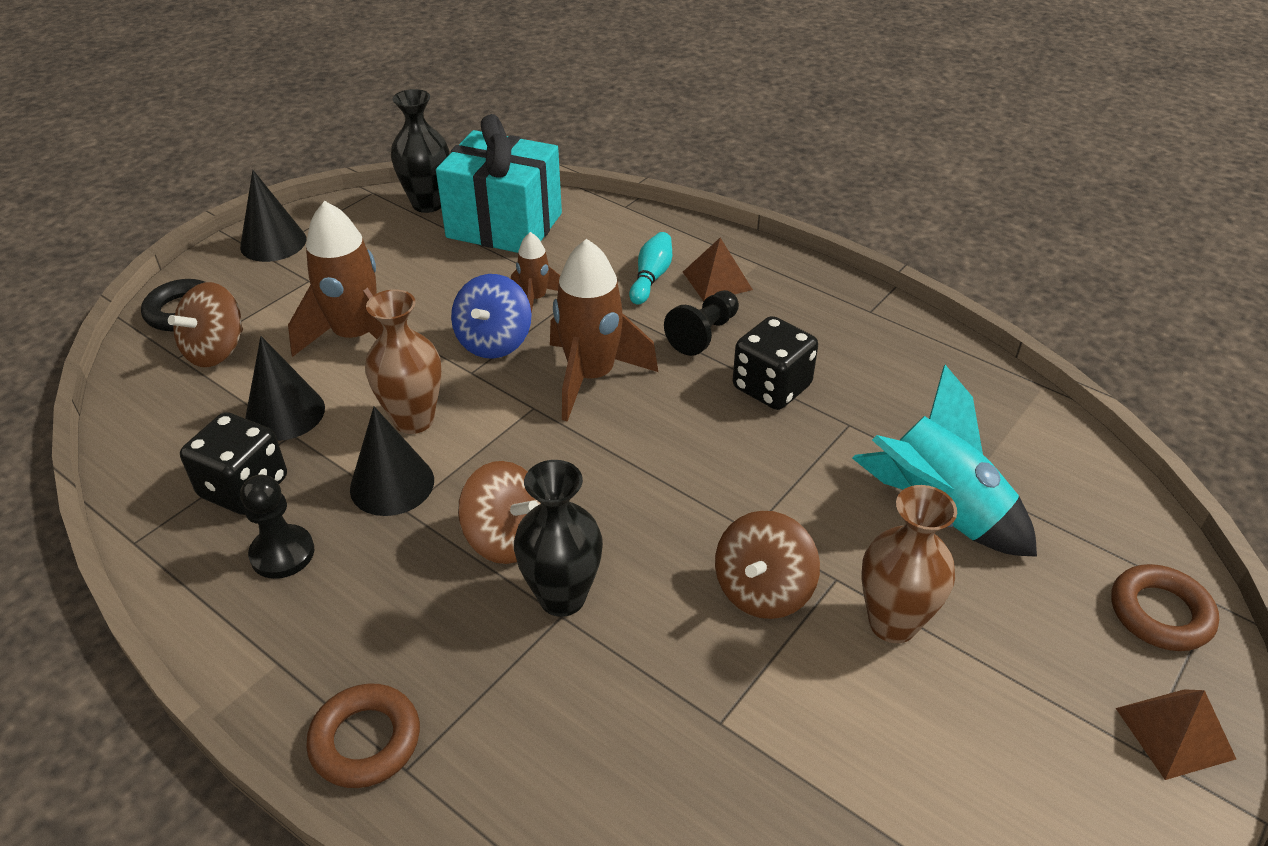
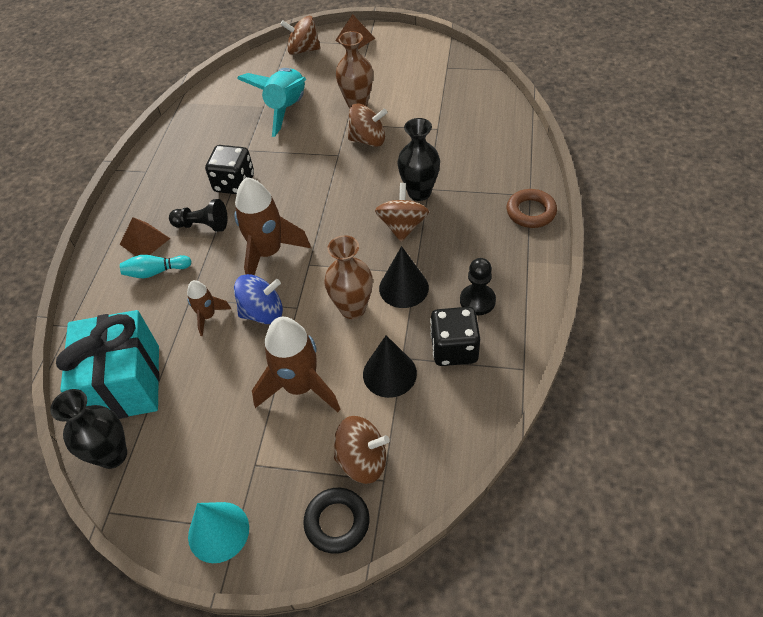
camera: 115 degrees left, 10 degrees up
black cone [240,170,306,262] -> turquoise cone [188,502,249,563]
brown ring [1111,564,1219,651] -> brown spinning top [280,16,321,55]

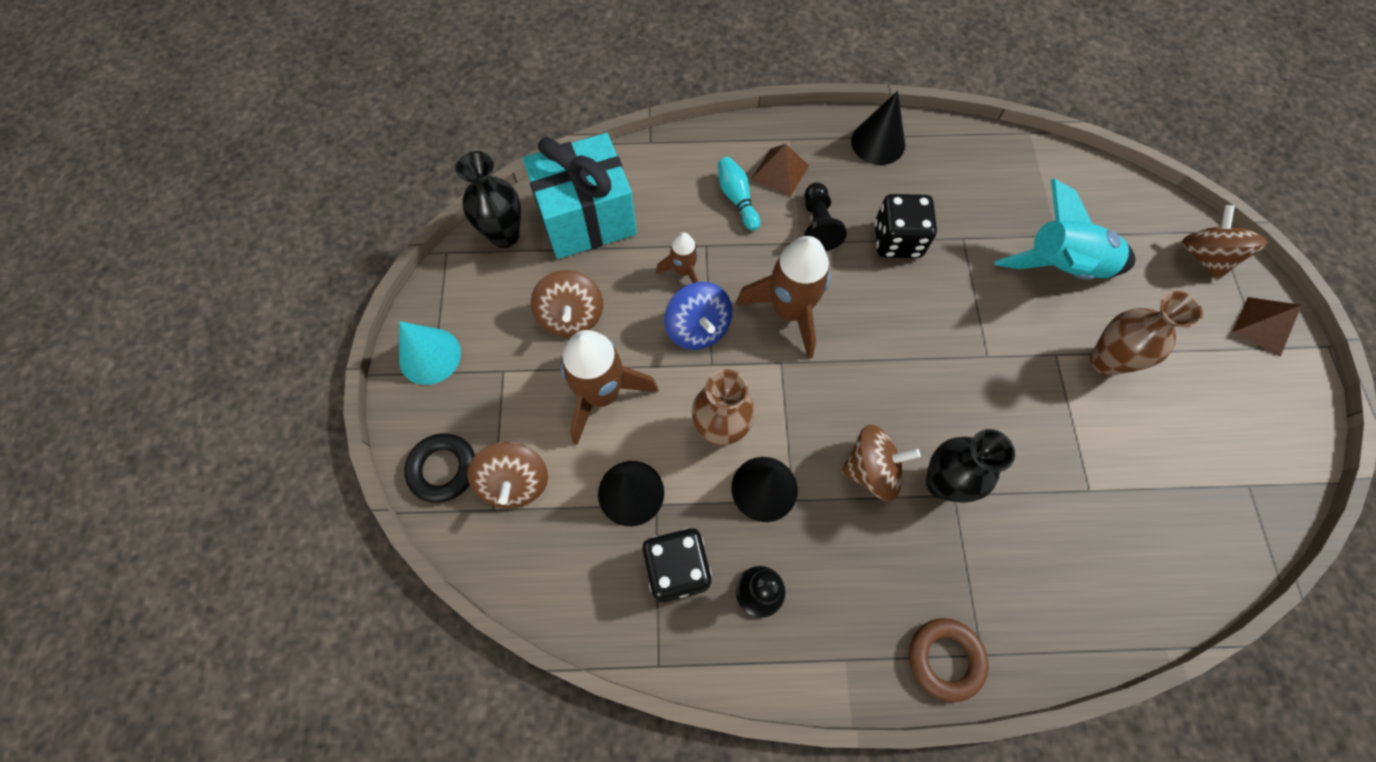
camera: 75 degrees right, 15 degrees up
brown spinning top [348,103,388,147] -> brown spinning top moved to [531,270,603,337]
none -> black cone [851,91,905,165]

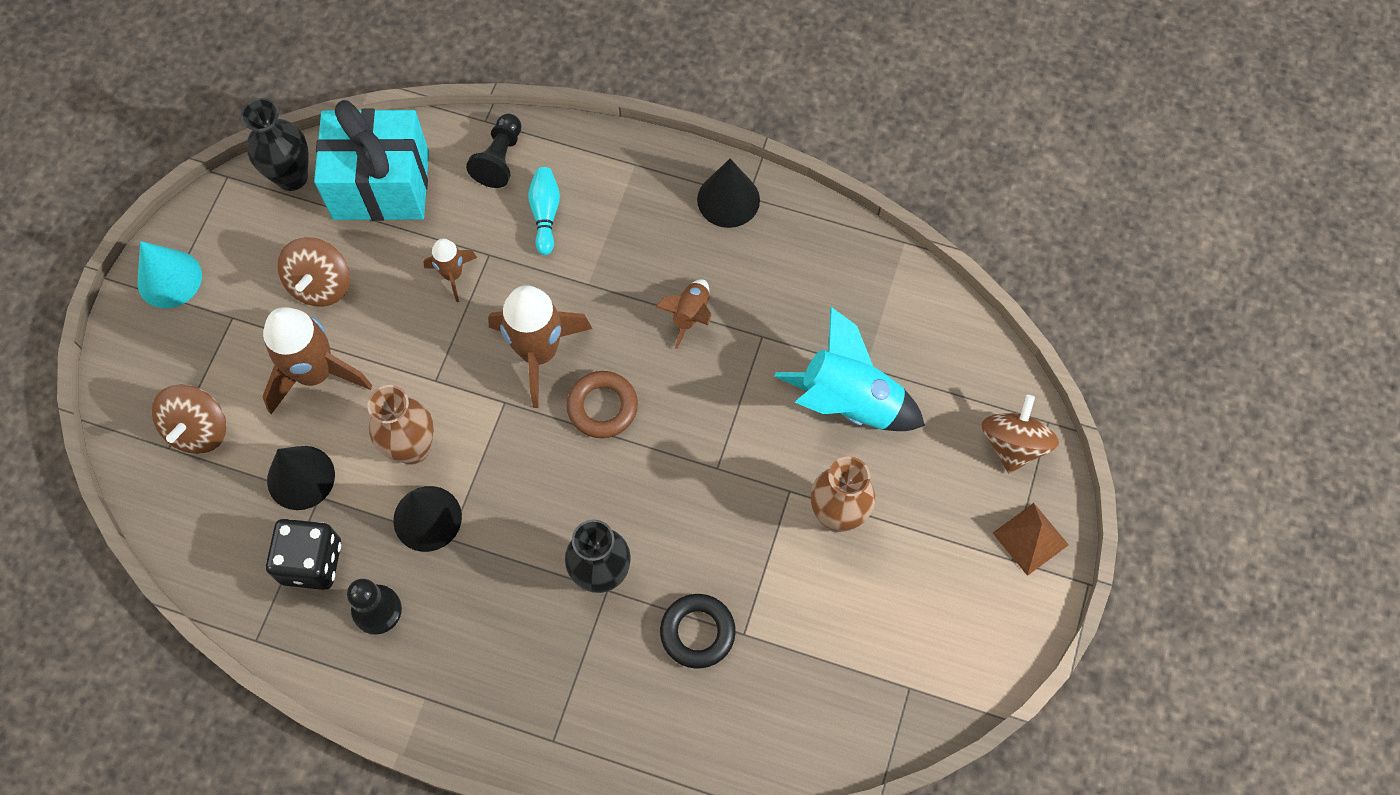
camera: 20 degrees right, 0 degrees up
black ring [404,433,475,503] -> black ring moved to [660,594,736,668]
blue spinning top [664,282,732,350] -> none
brown pyramid [751,144,809,197] -> none
black pawn [804,183,847,251] -> black pawn moved to [466,114,521,188]
brown spinning top [841,425,921,501] -> none
black dice [875,194,937,258] -> brown rocket [656,279,711,349]
brown ring [909,618,988,702] -> brown ring moved to [567,371,638,438]

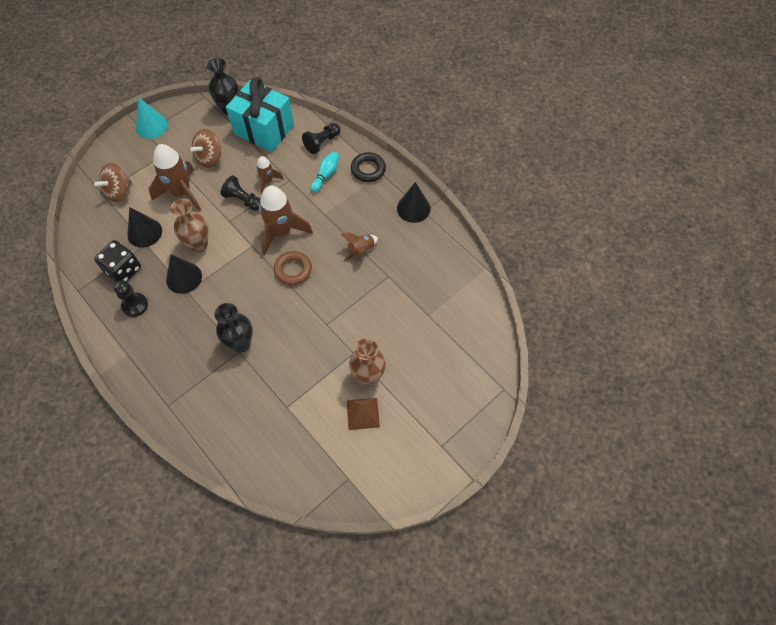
camera: 30 degrees right, 5 degrees down
black ring [660,594,736,668] -> black ring moved to [351,152,386,182]
turquoise rocket [774,306,925,431] -> none
brown spinning top [981,395,1059,473] -> none
brown pyramid [993,503,1069,576] -> brown pyramid moved to [346,398,380,430]
none -> black pawn [220,175,260,211]

